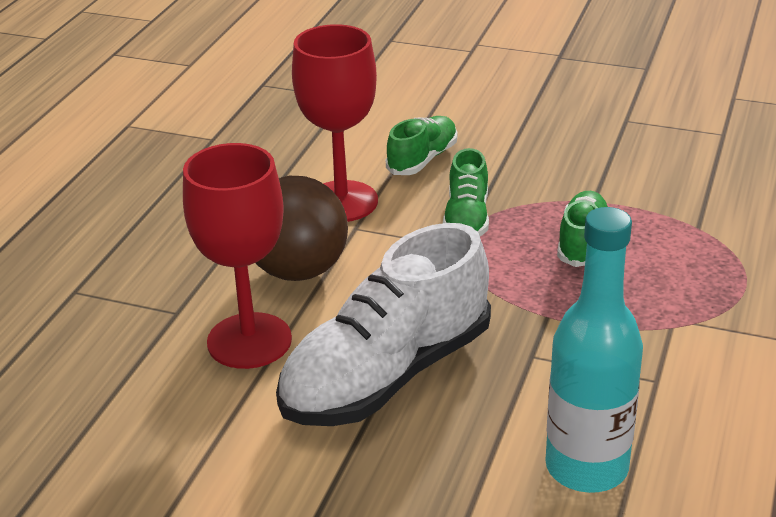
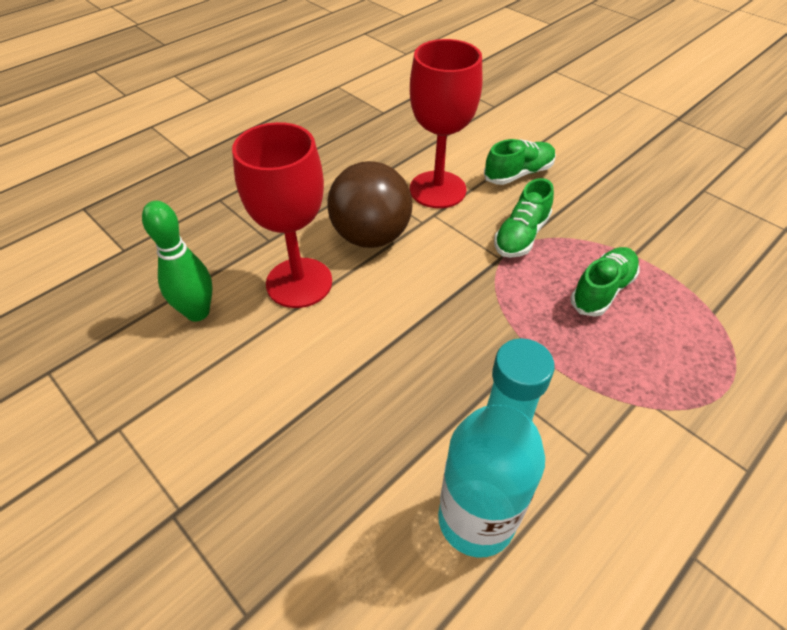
camera: 25 degrees right, 15 degrees up
white shoe [276,223,491,426] -> none
none -> green bowling pin [142,201,213,321]

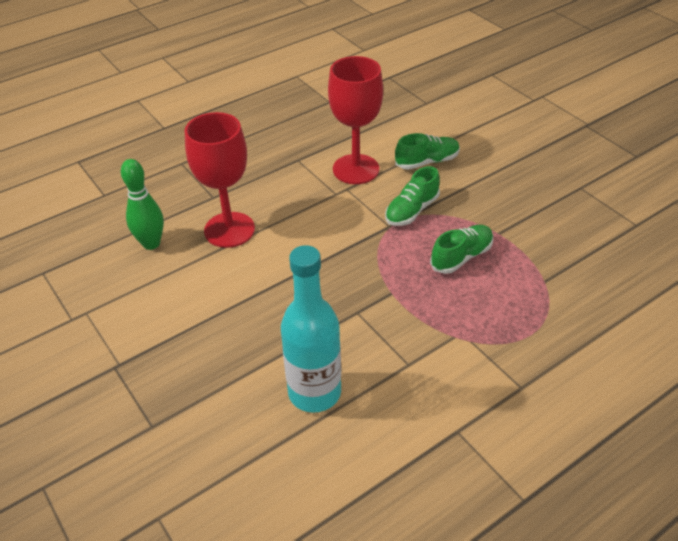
camera: 10 degrees right, 5 degrees down
brown ball [328,161,413,248] -> none

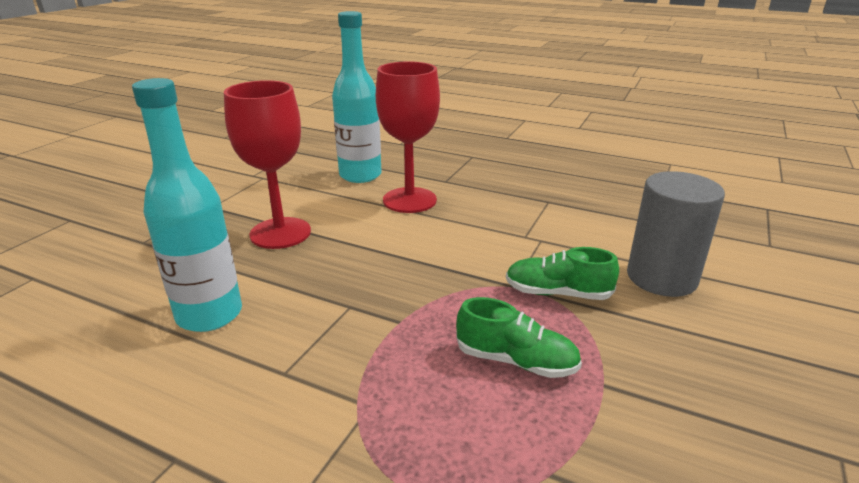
camera: 60 degrees right, 15 degrees down
green bowling pin [121,159,164,250] -> turquoise bottle [332,11,382,183]
red goblet [328,56,383,184] -> red goblet moved to [224,80,311,249]
green shoe [395,133,460,170] -> grey cylinder [627,171,725,297]

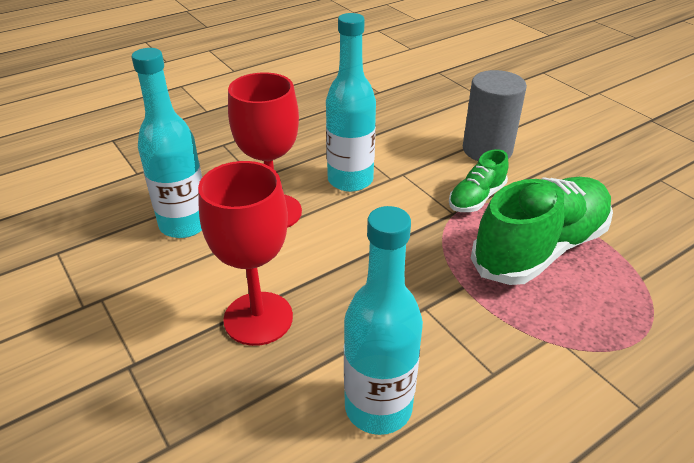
camera: 60 degrees left, 10 degrees up
green shoe [456,297,582,378] -> green shoe [471,177,613,285], size x1.99
none -> turquoise bottle [326,13,376,192]

